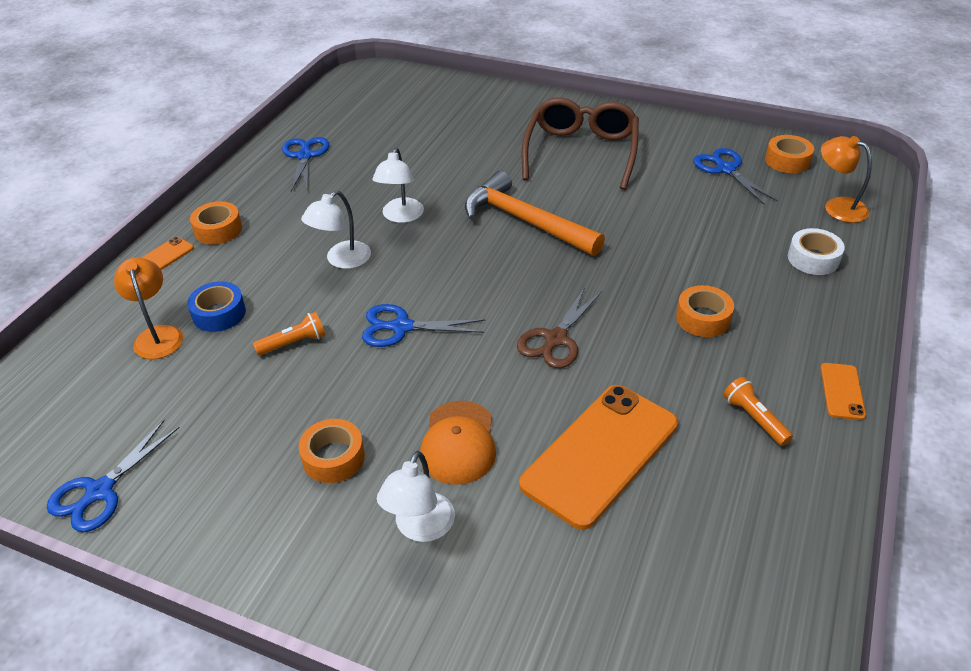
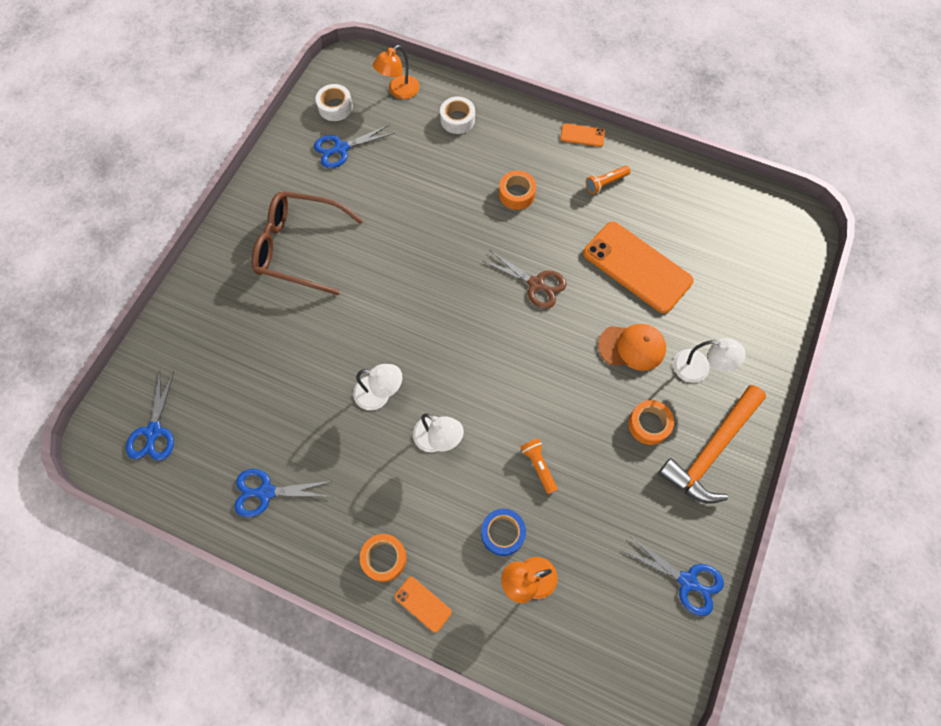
camera: 90 degrees left, 25 degrees up
blue scissors [362,304,485,347] -> blue scissors moved to [126,371,174,461]
orange hammer [465,171,605,256] -> orange hammer moved to [658,385,766,504]
orange tape [765,135,814,173] -> white tape [316,84,353,121]

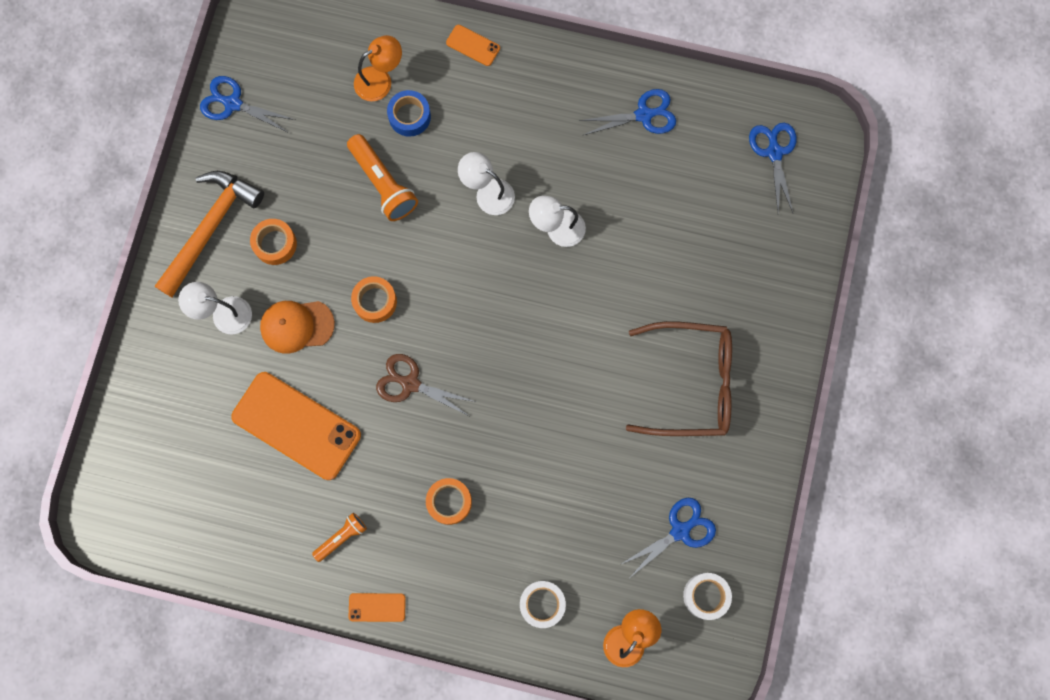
camera: 170 degrees right, 10 degrees up
orange tape [360,534,407,582] -> orange tape moved to [351,276,397,323]
orange flashlight [521,438,557,494] -> orange flashlight [347,134,418,221], size x1.72

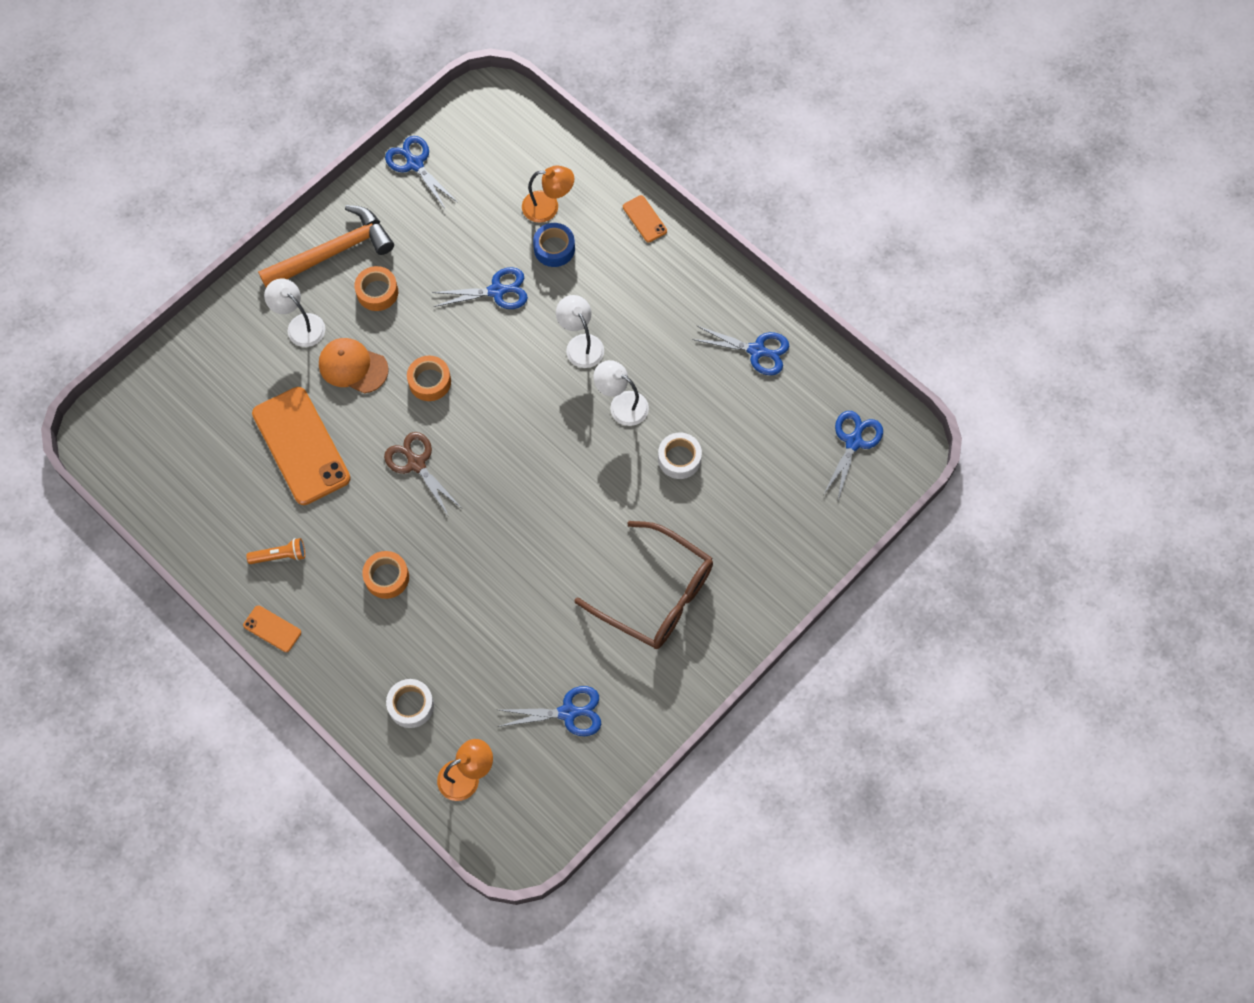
camera: 30 degrees right, 10 degrees down
orange flashlight [347,134,418,221] -> blue scissors [432,267,528,309]
white tape [683,573,732,620] -> white tape moved to [658,433,702,479]

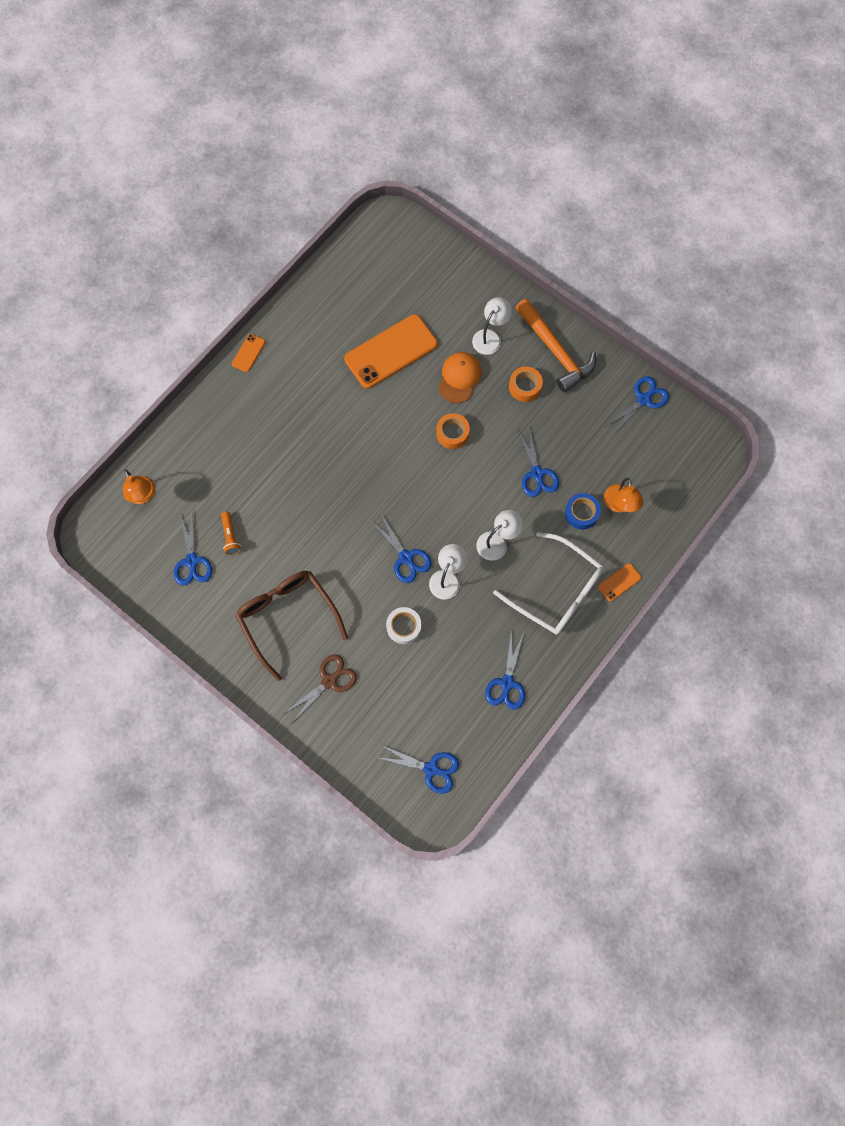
camera: 85 degrees right, 5 degrees up
orange flashlight [246,538,305,564] -> orange flashlight moved to [221,511,241,555]
orange tape [362,551,409,599] -> none
brown scissors [384,432,461,517] -> brown scissors moved to [283,655,357,723]
white tape [386,679,434,728] -> none
brown glasses [574,521,713,649] -> brown glasses turned 120 degrees clockwise [236,571,348,681]
none -> blue scissors [372,514,432,583]
none -> white glasses [493,532,604,635]

